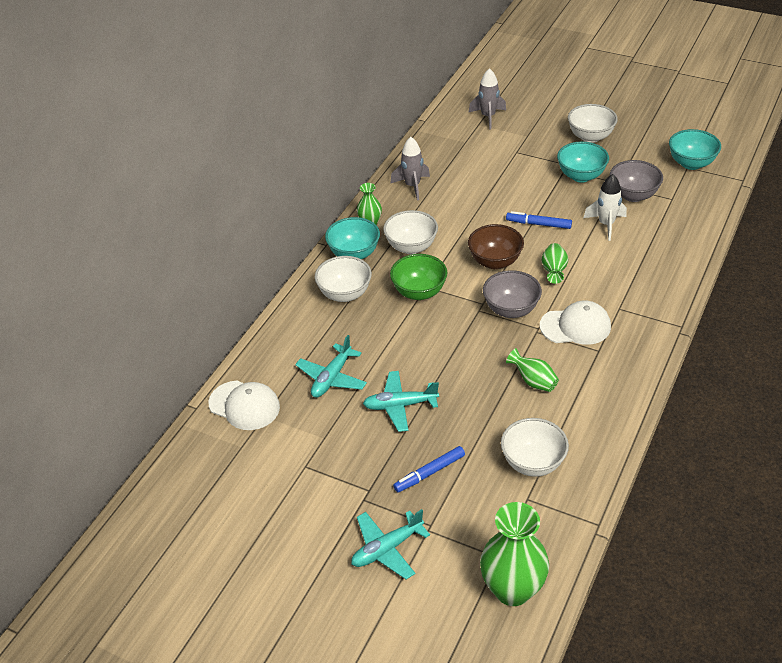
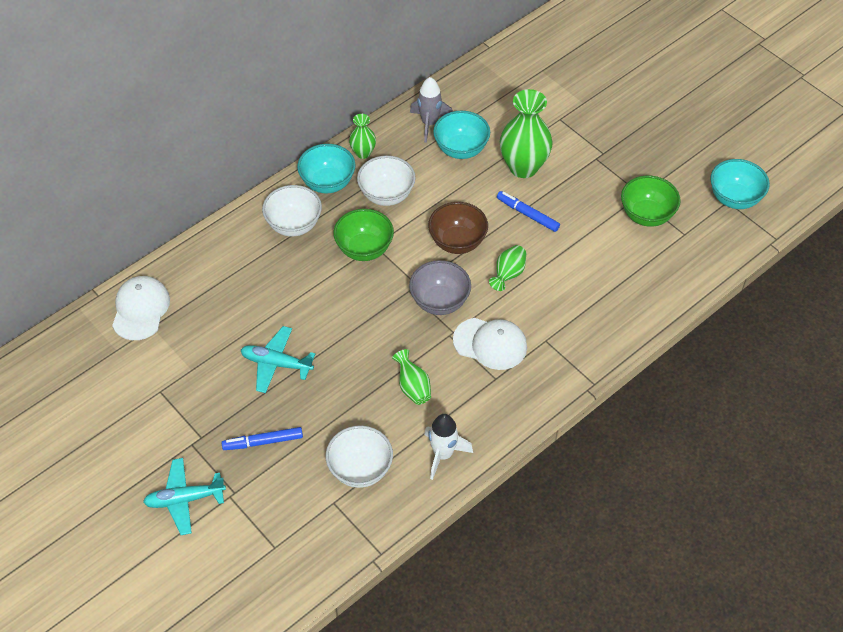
camera: 20 degrees right, 10 degrees up
white cap [208,380,280,430] -> white cap turned 135 degrees counterclockwise [112,276,170,340]
turquoise plane [295,335,367,398] -> none
grey rocket [468,68,506,130] -> none
green vase [480,502,549,606] -> green vase moved to [500,89,553,178]
turquoise bowl [557,142,609,183] -> turquoise bowl moved to [433,111,490,159]
white bowl [568,104,618,143] -> none
white rocket [583,174,627,241] -> white rocket moved to [424,414,473,480]
grey bowl [610,160,663,202] -> green bowl [621,176,681,227]

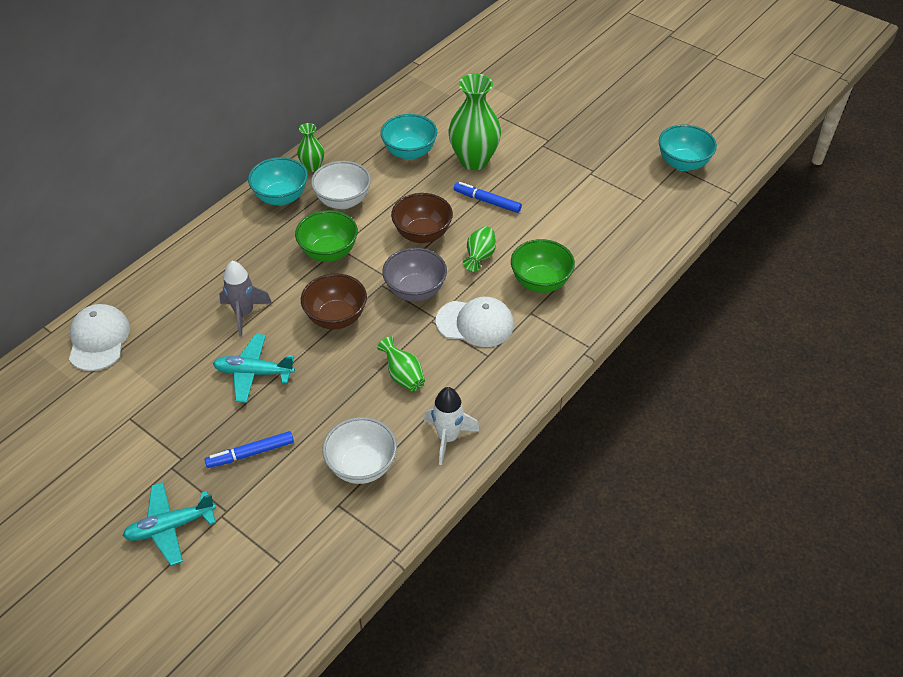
camera: 10 degrees left, 5 degrees down
white bowl [262,185,322,236] -> none
grey rocket [410,77,453,143] -> grey rocket moved to [219,261,272,336]
green bowl [621,176,681,227] -> green bowl moved to [511,239,575,293]
none -> brown bowl [301,273,367,329]

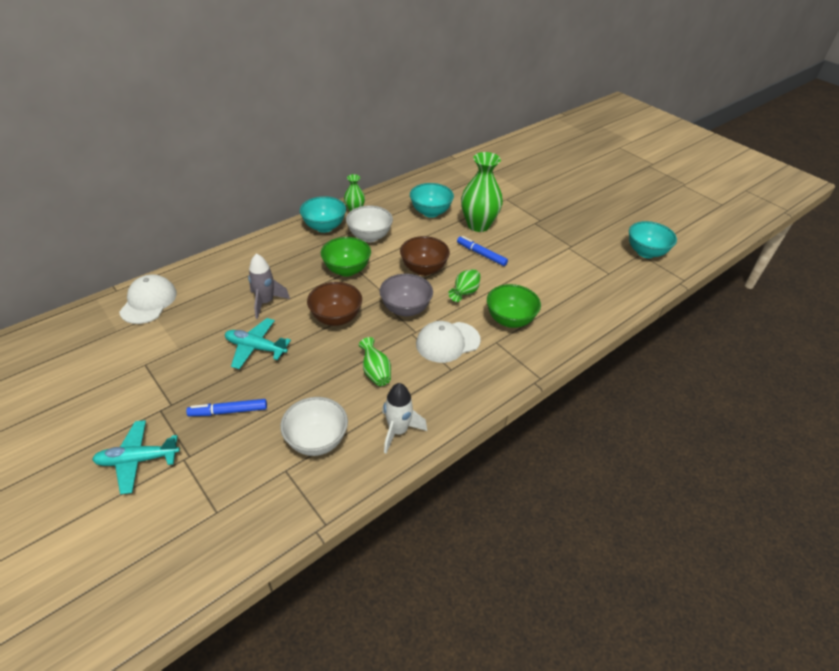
camera: 10 degrees right, 5 degrees down
white cap [436,297,514,347] -> white cap turned 135 degrees clockwise [416,321,481,363]

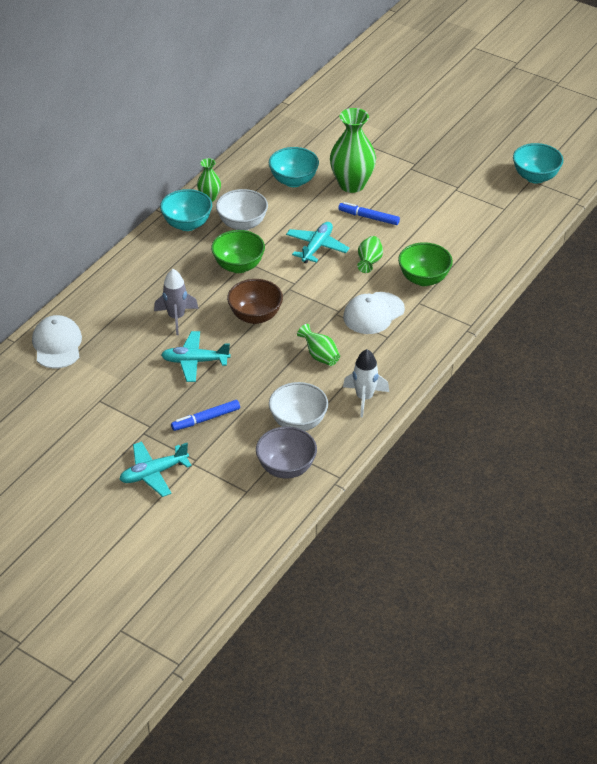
camera: 15 degrees left, 0 degrees up
grey bowl [380,274,433,317] -> grey bowl moved to [256,427,317,478]
brown bowl [400,236,450,276] -> turquoise plane [286,222,350,263]

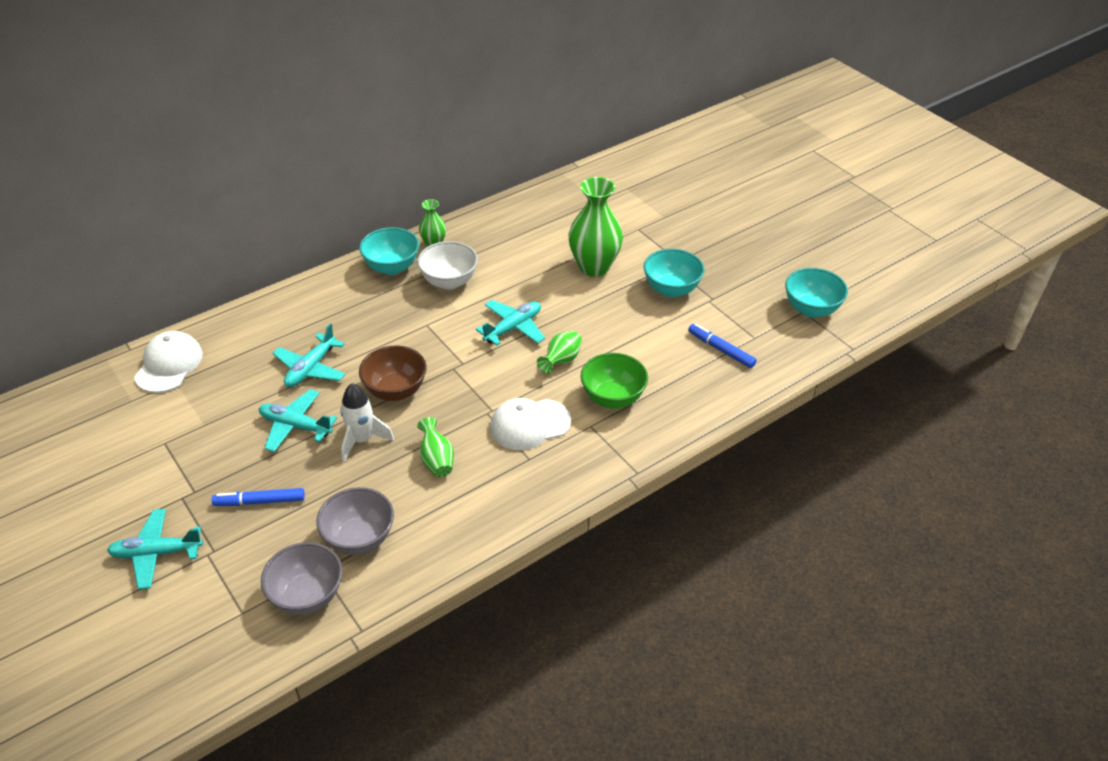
camera: 20 degrees right, 0 degrees up
grey rocket [154,269,199,335] -> turquoise plane [273,323,346,387]
green bowl [211,230,265,273] -> none
turquoise bowl [269,147,319,187] -> turquoise bowl moved to [644,249,705,297]
white bowl [269,382,328,431] -> grey bowl [316,487,394,555]
blue marker [338,202,400,225] -> blue marker moved to [688,324,757,368]
white rocket [343,349,389,418] -> white rocket moved to [341,383,394,462]

